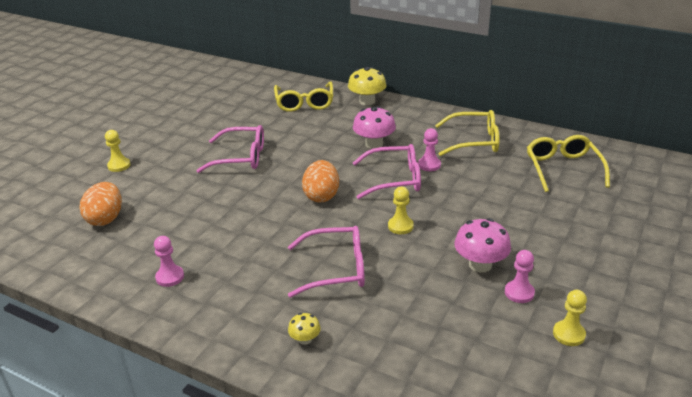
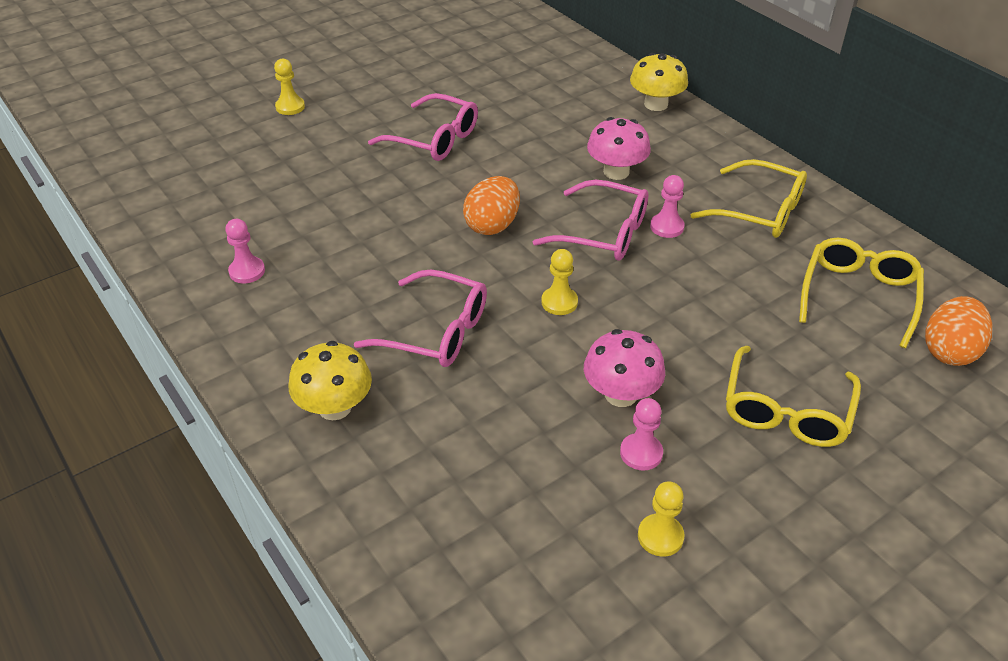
camera: 25 degrees right, 10 degrees up
orange egg [80,182,122,226] -> orange egg moved to [925,296,992,366]
yellow glasses [274,81,333,112] -> yellow glasses moved to [726,346,861,447]
yellow mushroom [288,313,321,345] -> yellow mushroom [289,341,372,420], size x1.90

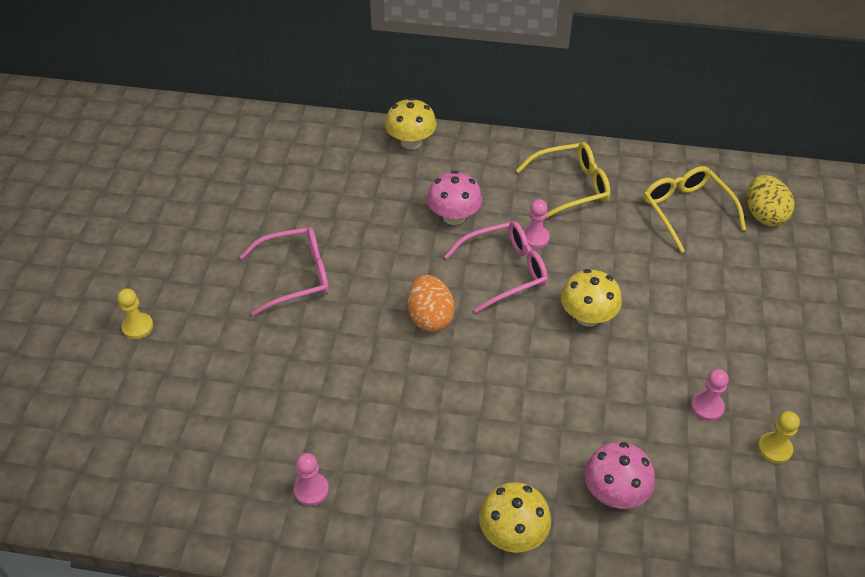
camera: 45 degrees left, 5 degrees up
pink glasses [354,269,487,367] -> none
yellow pawn [541,249,578,315] -> none
pink mushroom [584,329,665,407] -> pink mushroom moved to [585,442,655,509]
yellow glasses [726,346,861,447] -> none
orange egg [925,296,992,366] -> yellow egg [747,175,795,226]
none -> yellow mushroom [561,269,622,327]

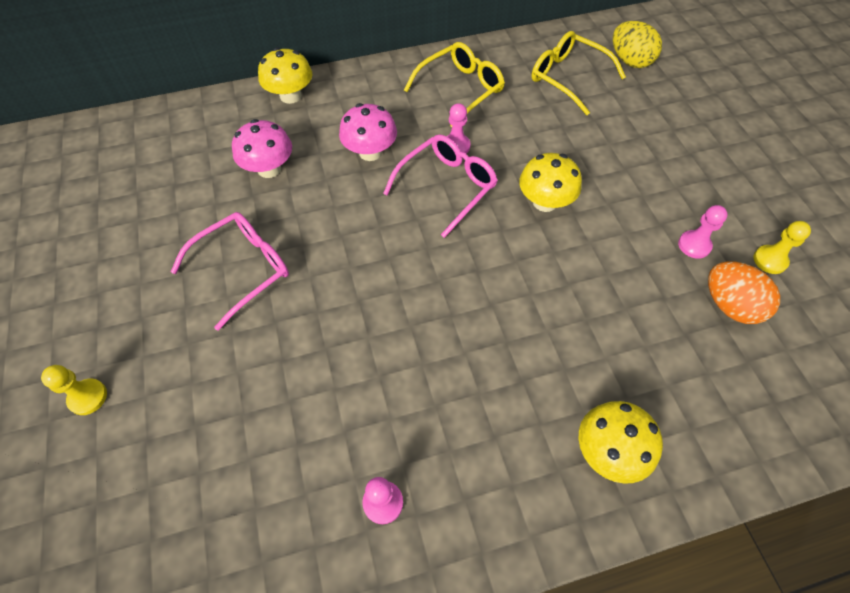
camera: 25 degrees left, 10 degrees up
orange egg [407,275,455,332] -> orange egg moved to [708,262,780,324]
pink mushroom [585,442,655,509] -> pink mushroom moved to [232,119,292,178]

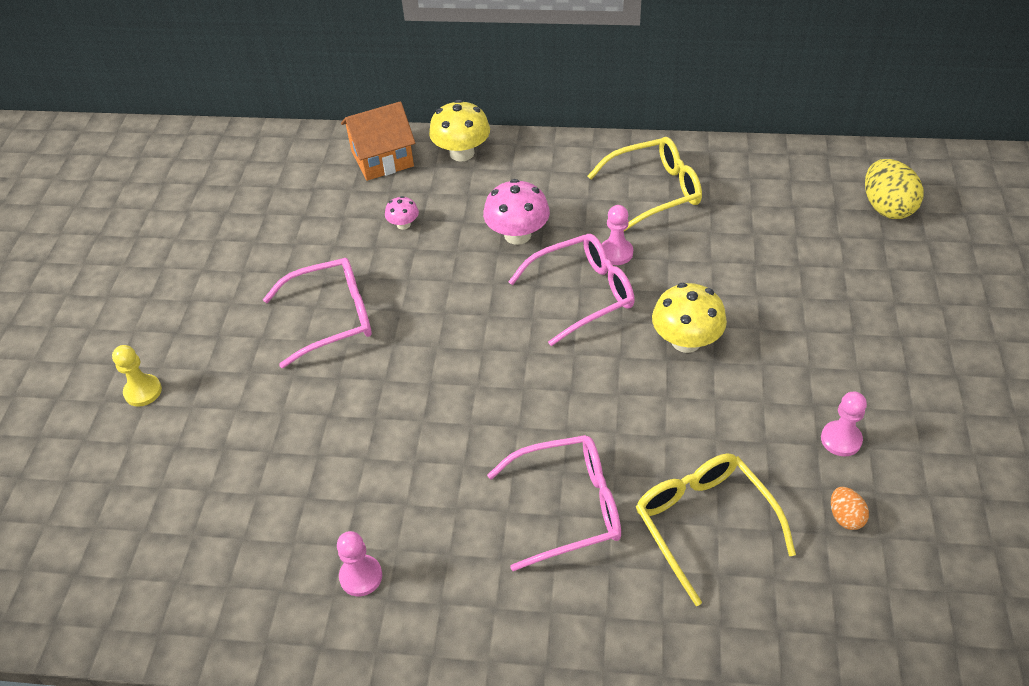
camera: 25 degrees right, 10 degrees down
pink mushroom [232,119,292,178] -> pink mushroom [385,196,419,230], size x0.53
yellow glasses [531,31,626,115] -> yellow glasses moved to [636,454,796,606]
yellow mushroom [579,401,663,484] -> none
orange egg [708,262,780,324] -> orange egg [831,487,869,530], size x0.52
yellow pawn [754,221,811,274] -> none
none -> orange house [341,101,415,181]
none -> pink glasses [487,435,621,571]

